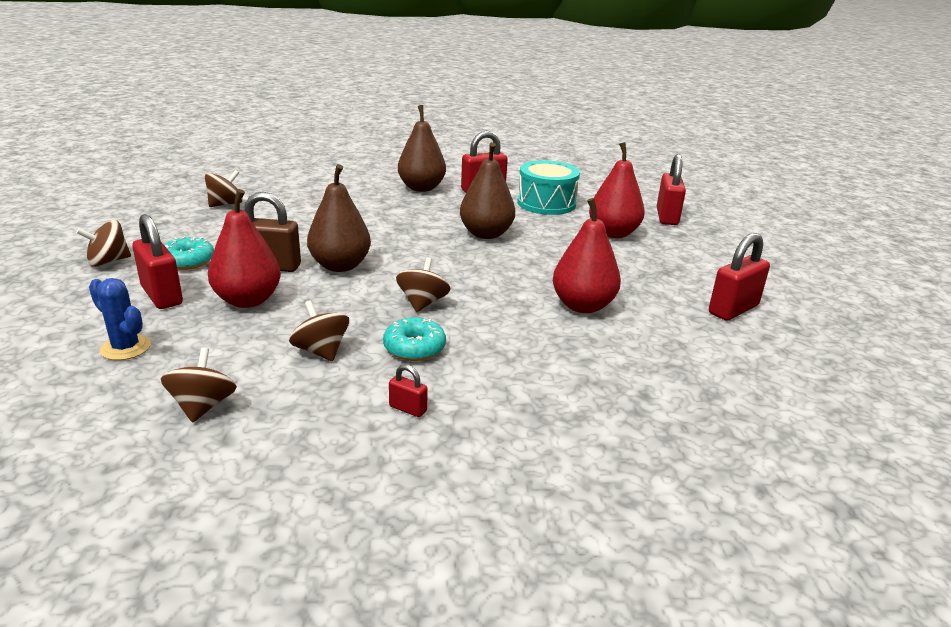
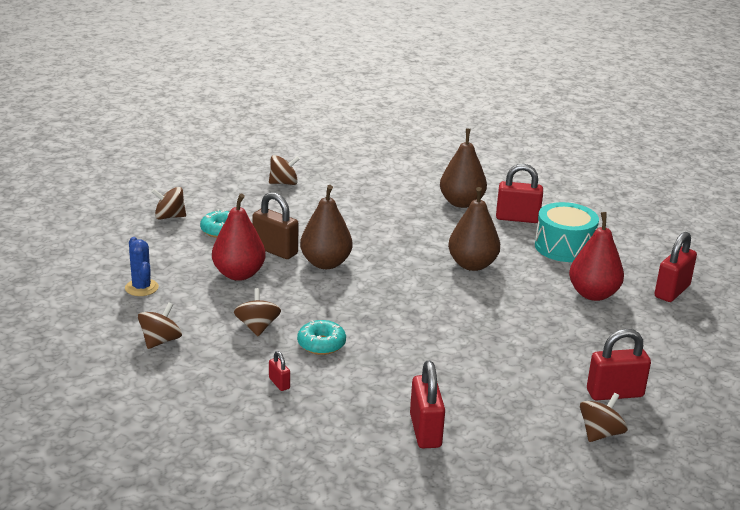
camera: 30 degrees right, 0 degrees up
red padlock [132,214,183,309] -> red padlock moved to [410,361,445,448]
brown spinning top [396,257,451,312] -> brown spinning top moved to [580,393,628,442]
red pear [553,198,621,313] -> none

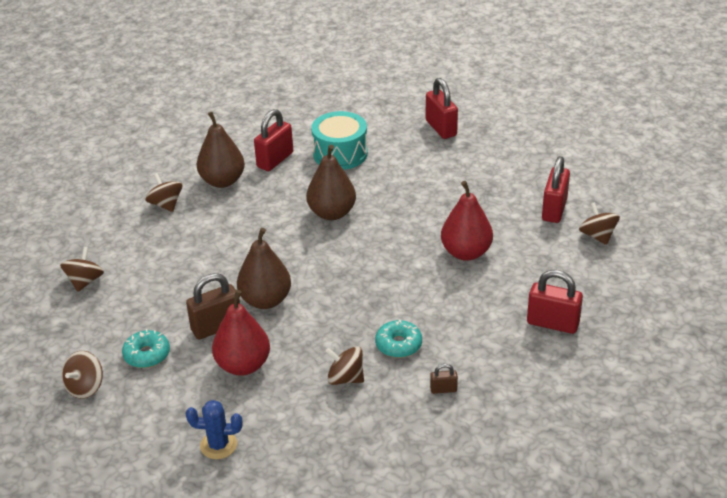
camera: 60 degrees left, 10 degrees up
brown spinning top [138,302,182,349] -> brown spinning top moved to [145,173,182,212]
red padlock [269,351,290,391] -> brown padlock [430,364,458,394]
red pear [569,212,624,301] -> red pear moved to [441,181,493,261]

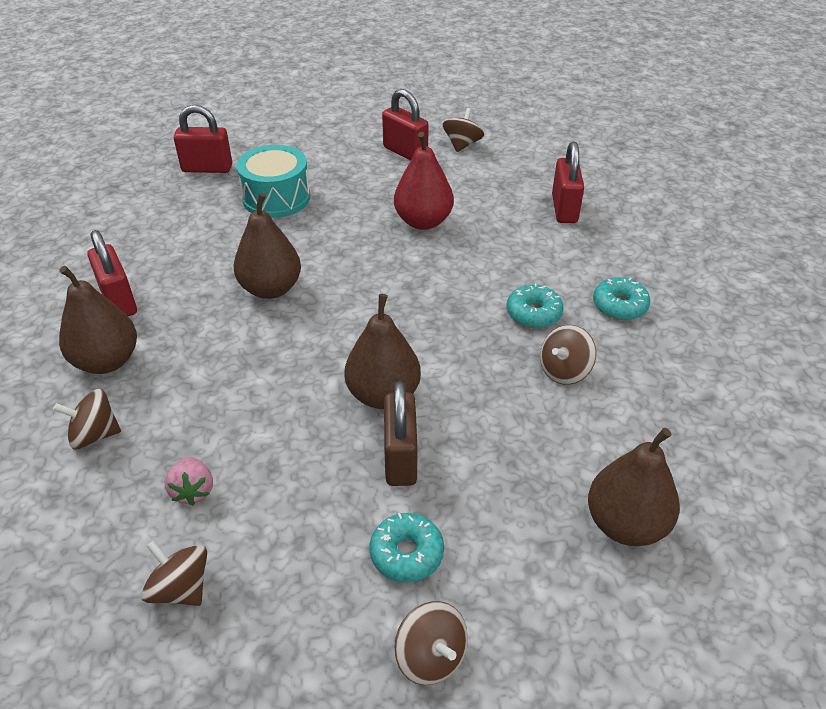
camera: 65 degrees left, 5 degrees up
blue cactus [186,400,243,459] -> brown pear [588,428,680,546]
red pear [212,290,270,376] -> none
turquoise drum [311,111,368,170] -> turquoise drum moved to [236,145,310,218]
brown padlock [430,364,458,394] -> turquoise donut [593,277,650,320]
red padlock [527,270,583,334] -> red padlock turned 45 degrees counterclockwise [552,142,584,223]
brown spinning top [579,202,620,245] -> brown spinning top turned 105 degrees clockwise [443,108,484,152]
none -> pink strawberry [165,457,213,505]

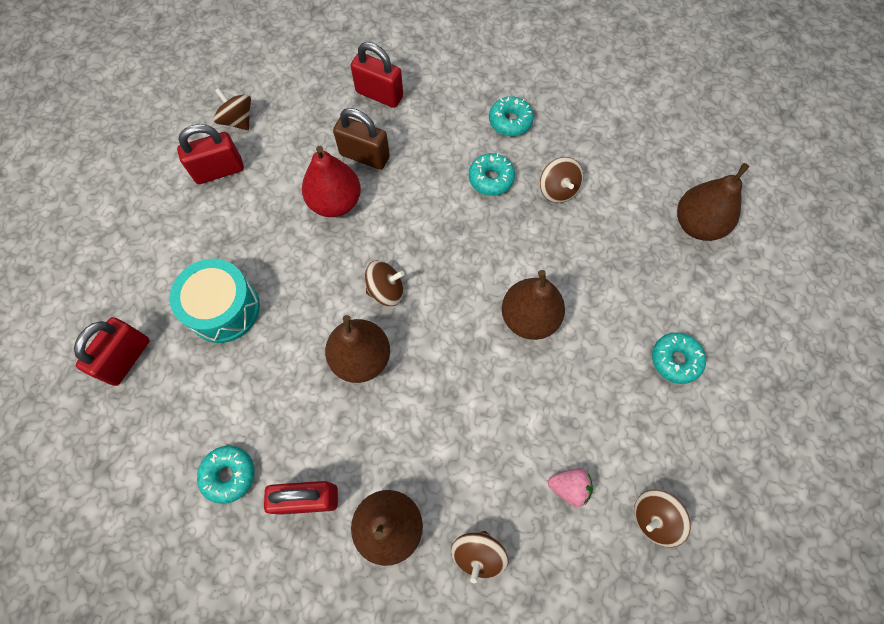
camera: 65 degrees left, 25 degrees up
brown padlock [384,381,417,486] -> brown padlock moved to [333,108,390,170]
brown spinning top [395,601,468,685] -> brown spinning top moved to [365,260,405,306]
none -> turquoise donut [197,446,255,504]

